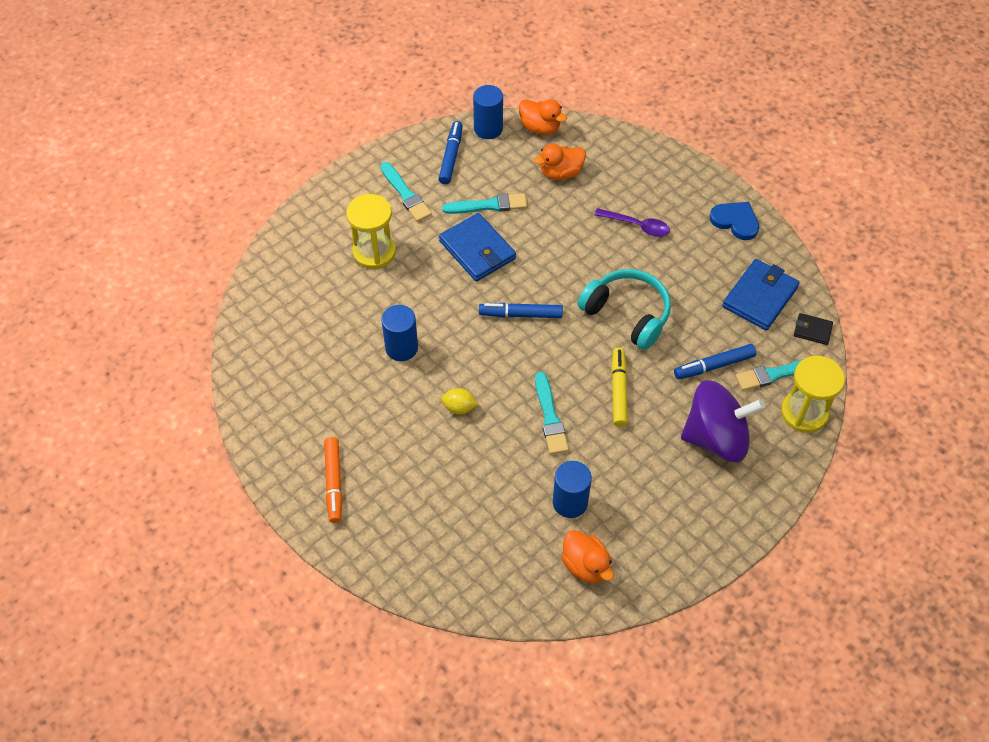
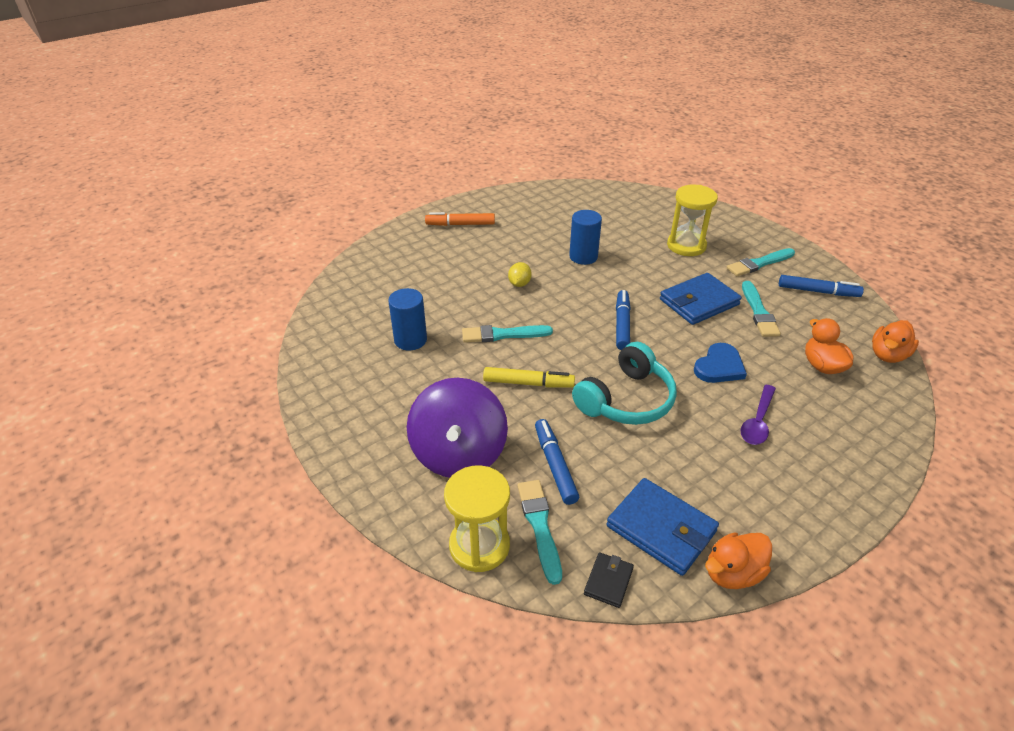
camera: 95 degrees right, 15 degrees down
blue cylinder [473,85,503,139] -> none
orange duck [561,530,614,583] -> orange duck moved to [705,532,772,589]
blue heart [710,202,759,240] -> blue heart moved to [694,343,747,383]

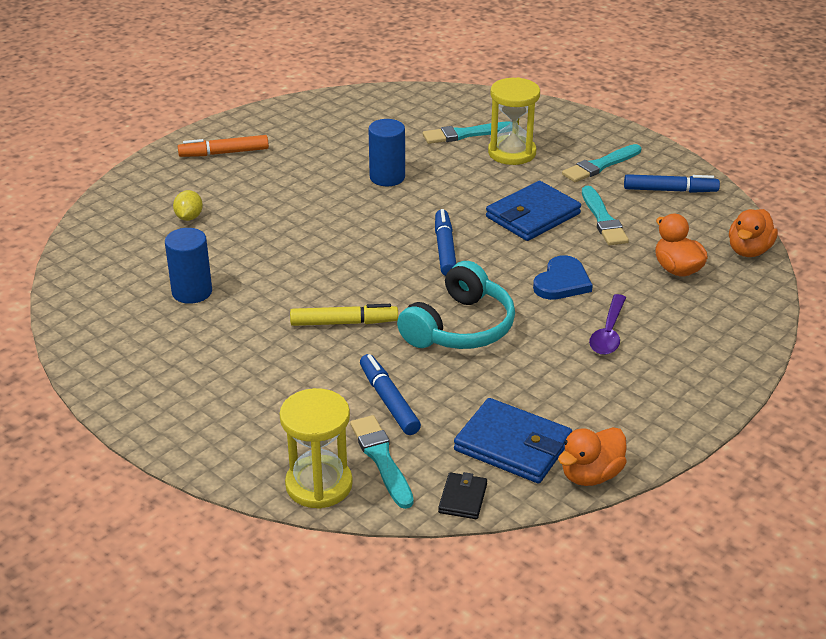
camera: 10 degrees left, 5 degrees down
purple spinning top [407,378,508,477] -> none
turquoise brush [462,325,553,343] -> turquoise brush moved to [423,122,510,144]
yellow lemon [508,262,532,287] -> yellow lemon moved to [173,190,203,221]

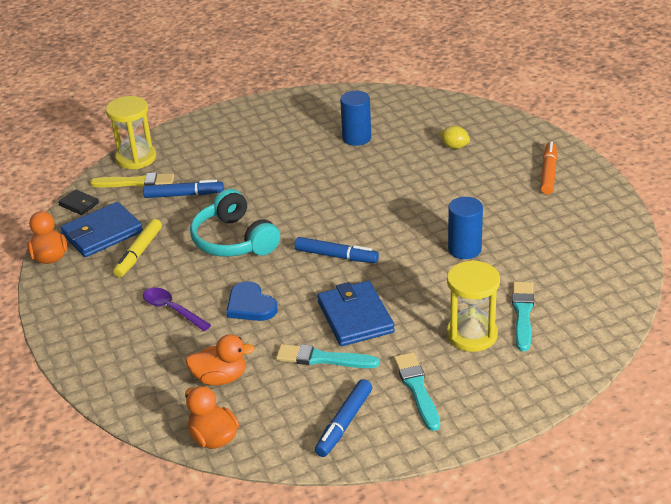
camera: 115 degrees right, 0 degrees up
yellow marker [290,304,398,326] -> yellow marker moved to [113,219,162,277]
turquoise brush [350,415,414,509] -> yellow brush [90,173,174,187]

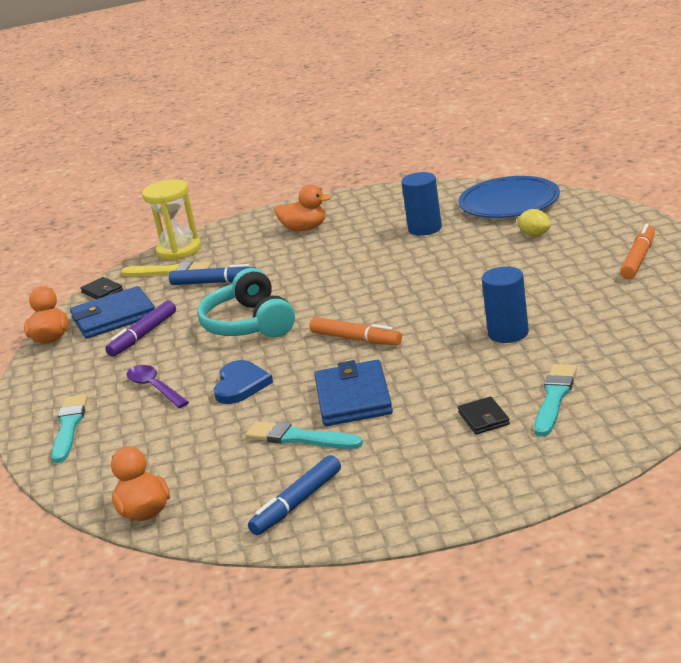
camera: 15 degrees right, 10 degrees down
yellow marker [113,219,162,277] -> purple marker [105,300,176,357]
orange duck [185,334,255,385] -> orange duck moved to [274,185,332,231]
blue heart [226,281,277,321] -> blue heart turned 150 degrees counterclockwise [214,360,273,404]
blue marker [294,237,379,263] -> orange marker [309,317,402,345]
turquoise brush [394,352,440,431] -> turquoise brush moved to [51,394,88,463]
yellow hourglass [446,260,500,352] -> black wallet [458,397,510,434]
none -> blue plate [458,176,560,218]

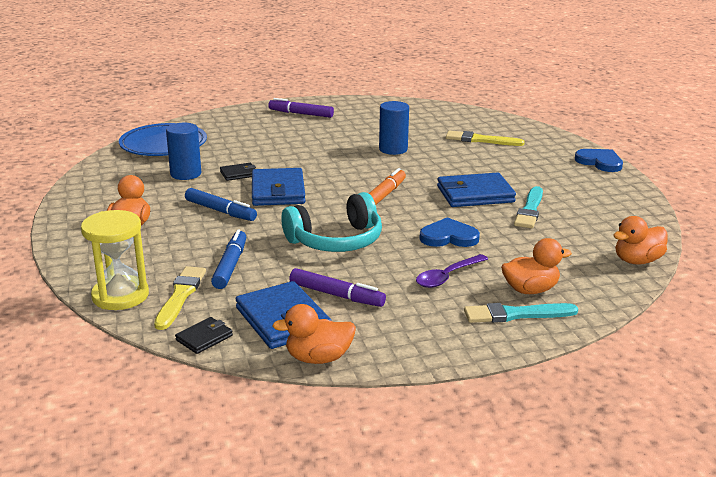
camera: 100 degrees left, 0 degrees up
blue marker [248,455,341,535] -> blue marker moved to [185,188,257,221]
black wallet [458,397,510,434] -> black wallet moved to [220,163,256,181]
yellow lemon [517,209,551,236] -> none
turquoise brush [534,364,577,437] -> yellow brush [446,131,525,146]
orange marker [620,223,655,279] -> purple marker [268,98,334,118]
none -> blue wallet [252,168,305,206]
none -> orange duck [501,238,572,294]
none -> blue heart [575,149,623,172]

